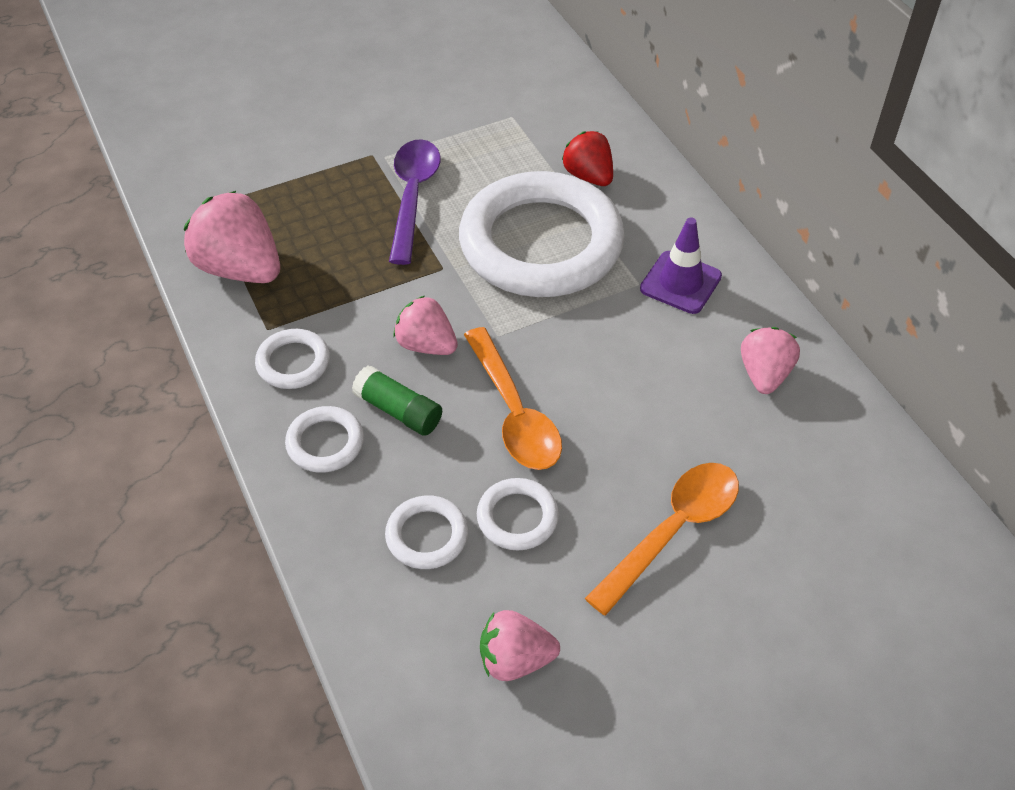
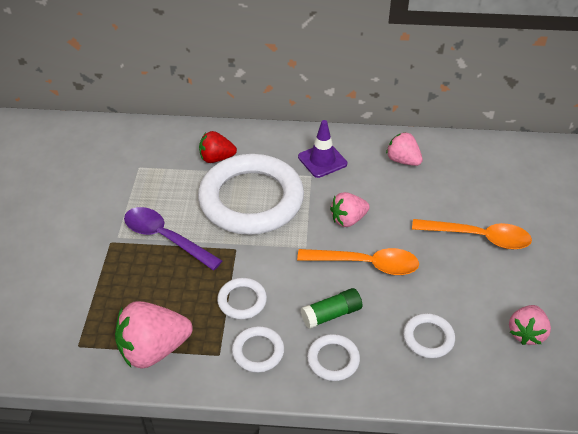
camera: 60 degrees left, 5 degrees down
pink strawberry [394,296,458,355] -> pink strawberry moved to [330,192,370,227]
white ring [477,478,559,550] -> white ring moved to [217,278,267,320]
orange spoon [585,463,739,616] -> orange spoon turned 120 degrees clockwise [412,219,532,249]

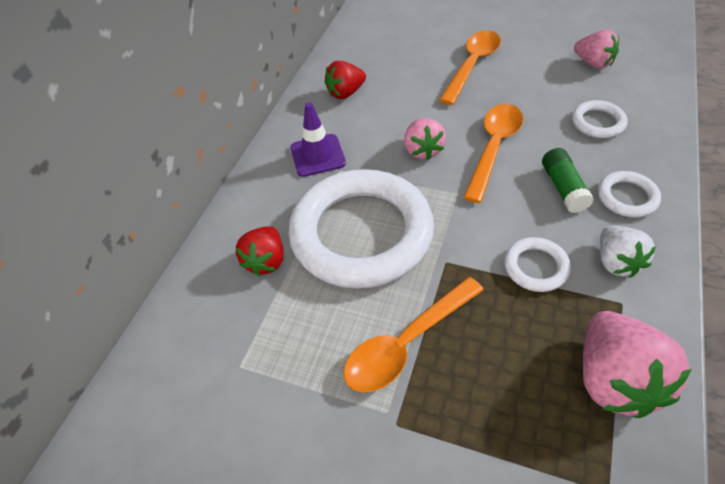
camera: 70 degrees left, 5 degrees up
purple spoon [124,207,223,270] -> orange spoon [344,277,484,392]
white ring [232,326,284,373] -> white strawberry [600,226,656,278]
pink strawberry [386,132,423,166] -> red strawberry [325,61,366,99]

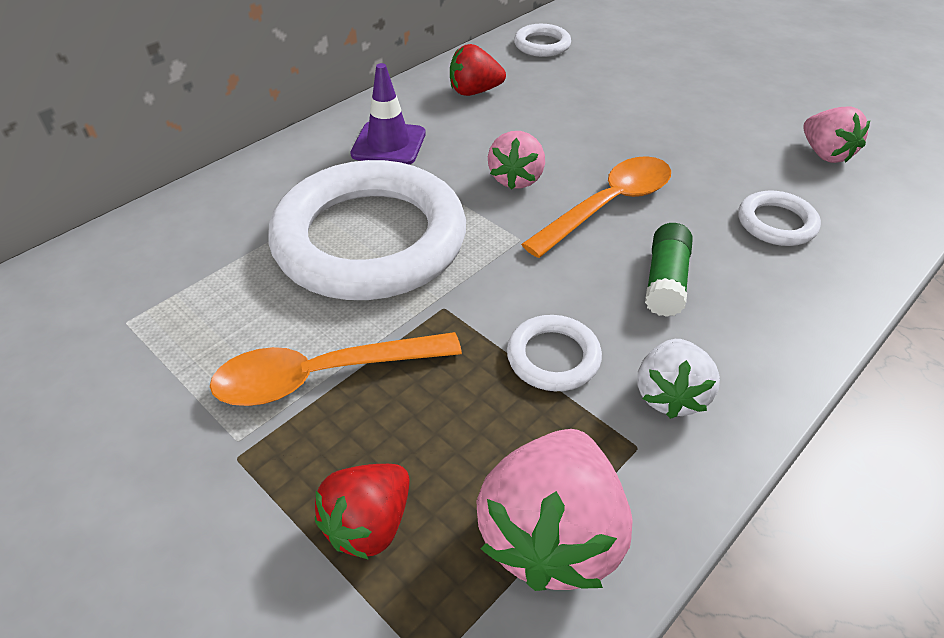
camera: 20 degrees right, 5 degrees down
red strawberry [236,226,284,276] -> red strawberry moved to [315,464,409,560]
orange spoon [439,30,501,105] -> none
white ring [598,171,661,217] -> white ring moved to [514,24,571,57]

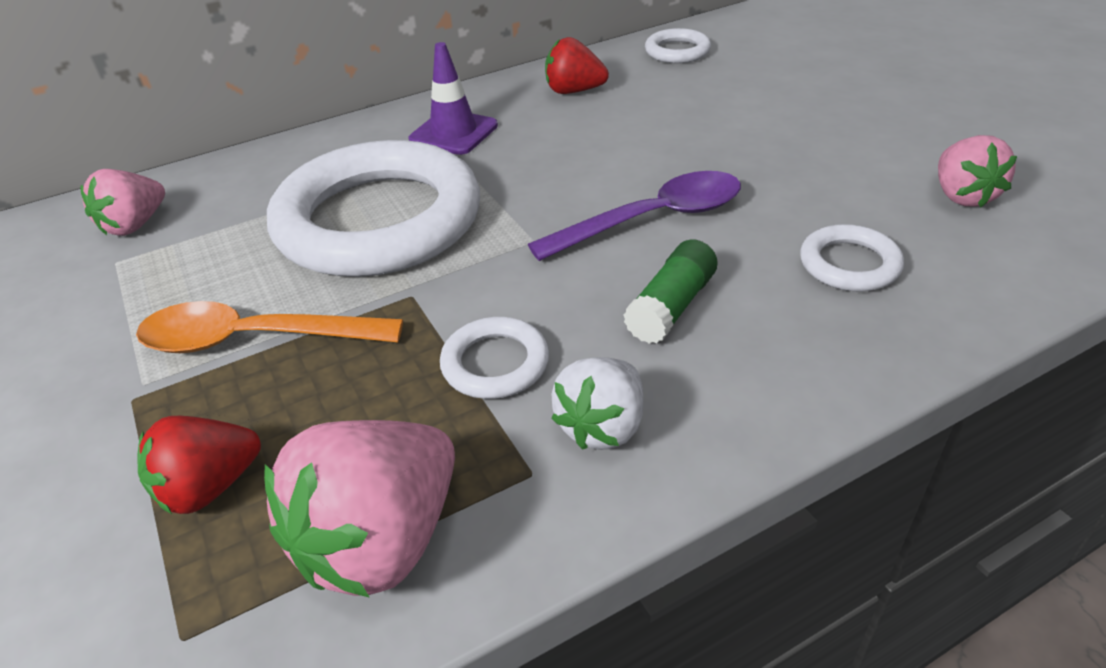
camera: 20 degrees right, 5 degrees down
pink strawberry [488,131,545,190] -> pink strawberry moved to [80,169,165,236]
orange spoon [521,156,671,258] -> purple spoon [528,171,741,261]

